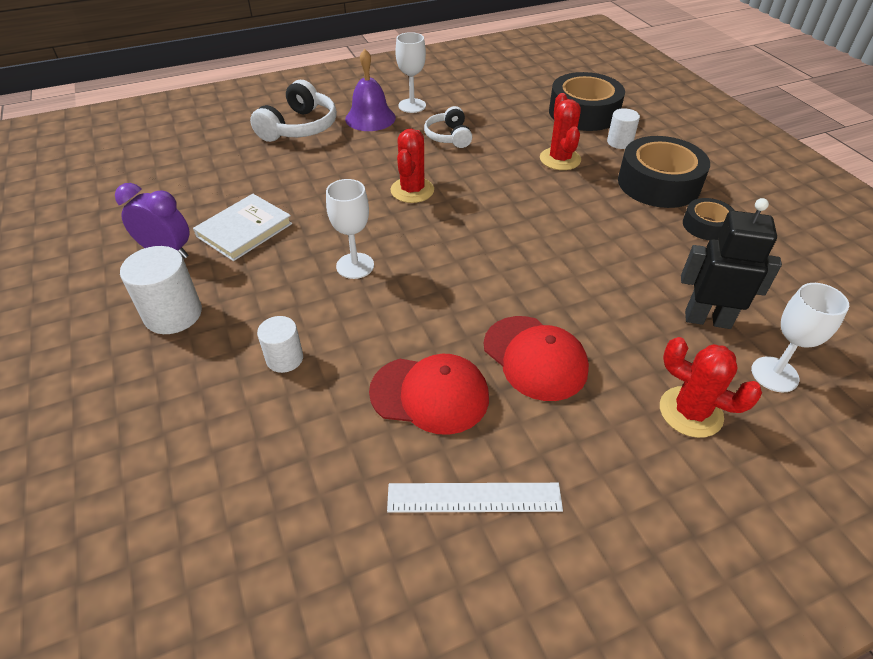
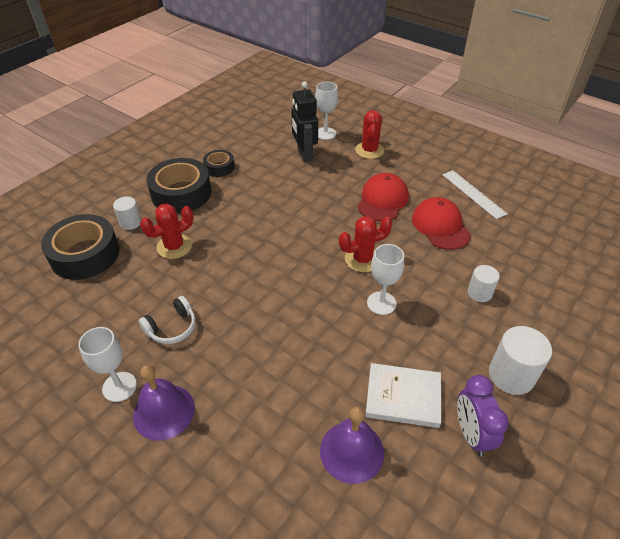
camera: 120 degrees left, 0 degrees up
white headphones [250,80,337,142] -> none
red cactus [390,129,434,203] -> red cactus moved to [339,216,392,272]
none -> purple bell [320,407,384,484]

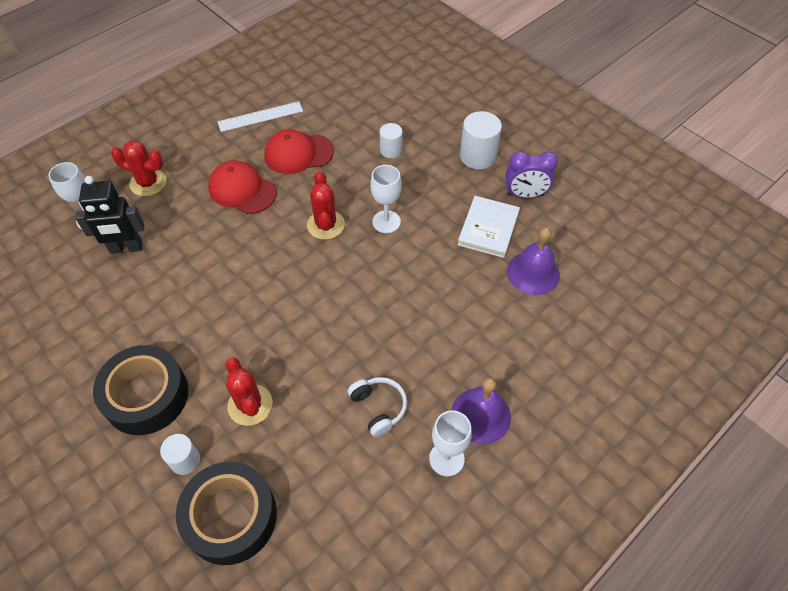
camera: 80 degrees left, 10 degrees up
black tape [203,150,235,177] -> none

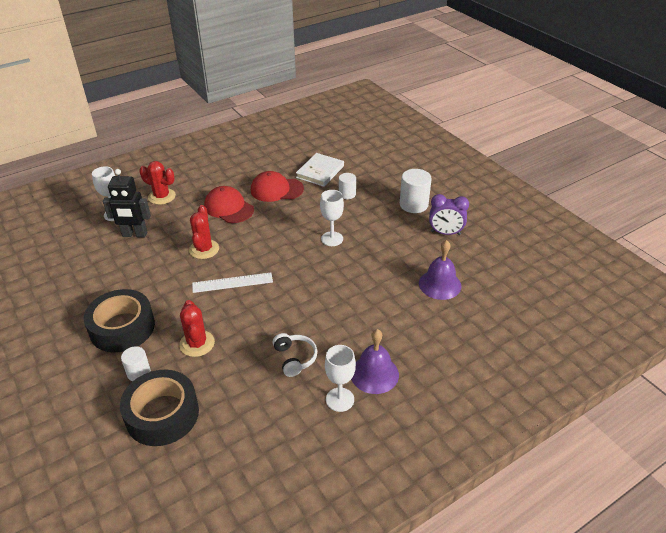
camera: 10 degrees right, 15 degrees down
white ruler [218,101,303,132] -> white ruler moved to [192,273,273,293]
red cactus [307,171,345,240] -> red cactus moved to [189,205,219,259]
white book [458,196,520,258] -> white book moved to [296,153,344,187]

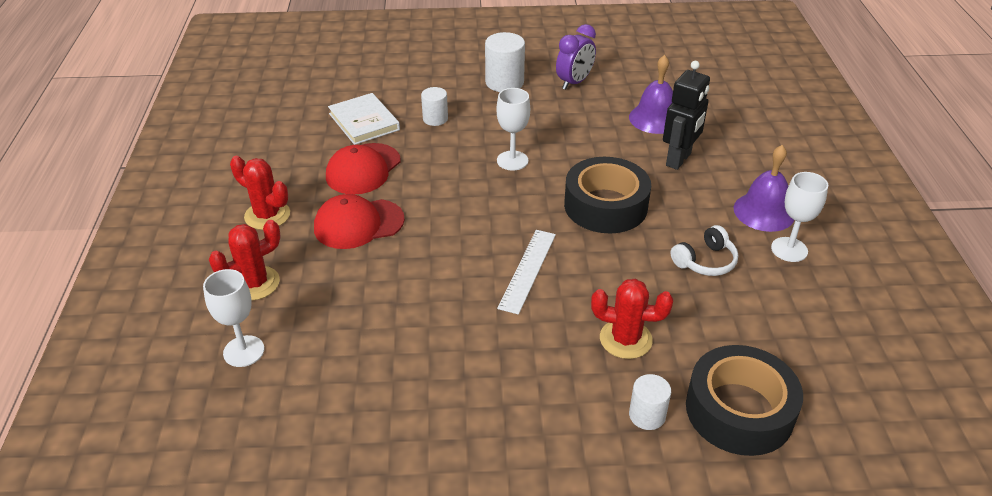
camera: 60 degrees left, 0 degrees up
black tape [84,289,155,353] -> black tape moved to [564,157,651,233]
black robot [103,169,151,237] -> black robot moved to [663,61,710,170]
red cactus [189,205,219,259] -> red cactus moved to [230,156,290,230]
white headphones [273,333,317,377] -> white headphones turned 135 degrees clockwise [671,225,738,276]

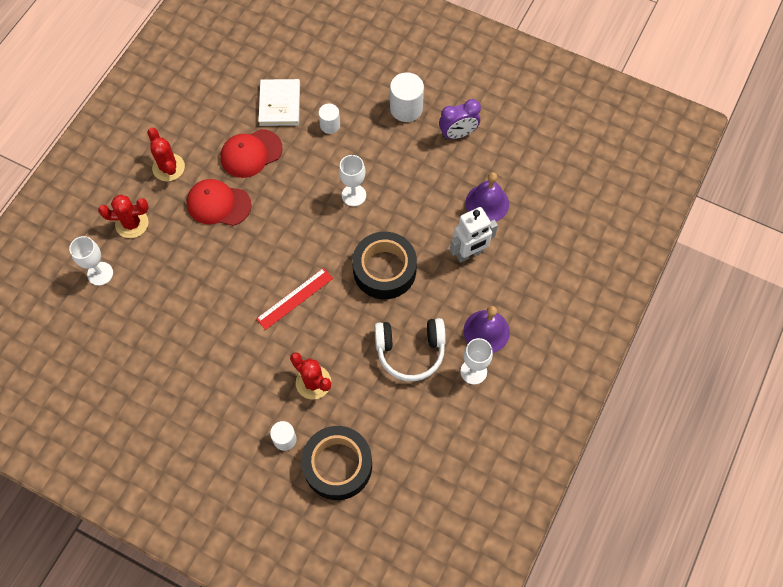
camera: 30 degrees right, 25 degrees up
white ruler [497,230,556,315] -> red ruler [256,268,333,330]
black robot [663,61,710,170] -> white robot [450,207,498,263]
white headphones [671,225,738,276] -> white headphones [374,318,446,382], size x1.59

